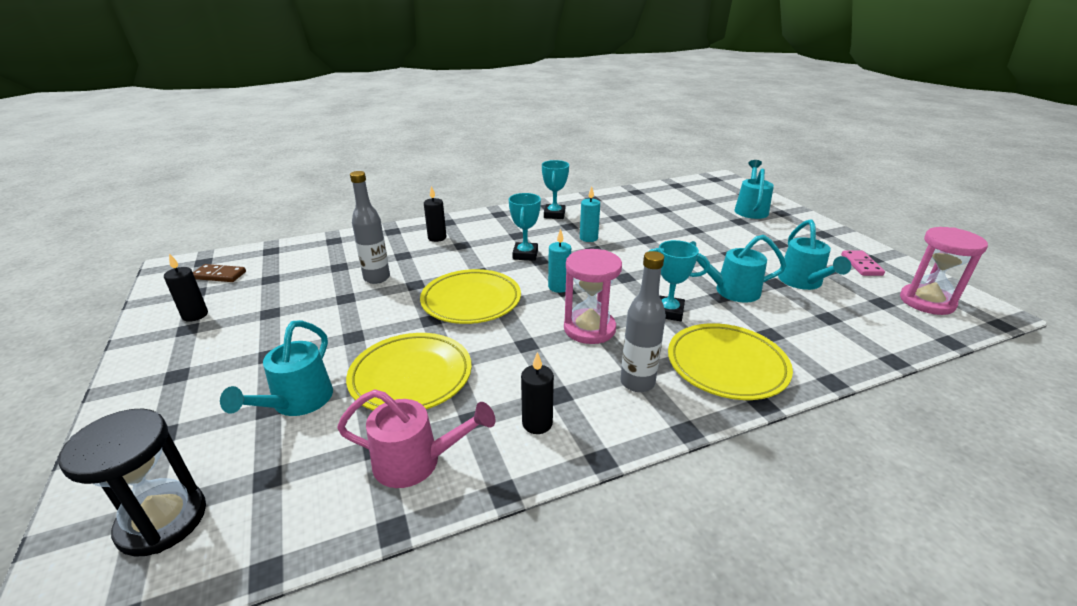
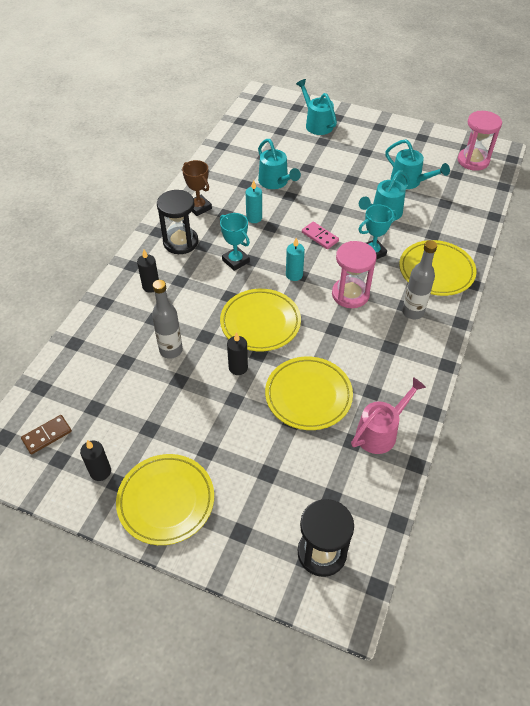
camera: 45 degrees left, 20 degrees up
turquoise watering can [220,320,333,416] -> turquoise watering can moved to [258,139,301,189]
black candle [521,352,554,434] -> black candle moved to [227,332,248,375]
turquoise trophy [542,160,569,219] -> brown trophy [182,160,212,216]
pink domino [841,251,885,276] -> pink domino moved to [302,222,339,249]
none -> yellow plate [116,454,214,545]
none -> black hourglass [157,190,198,254]

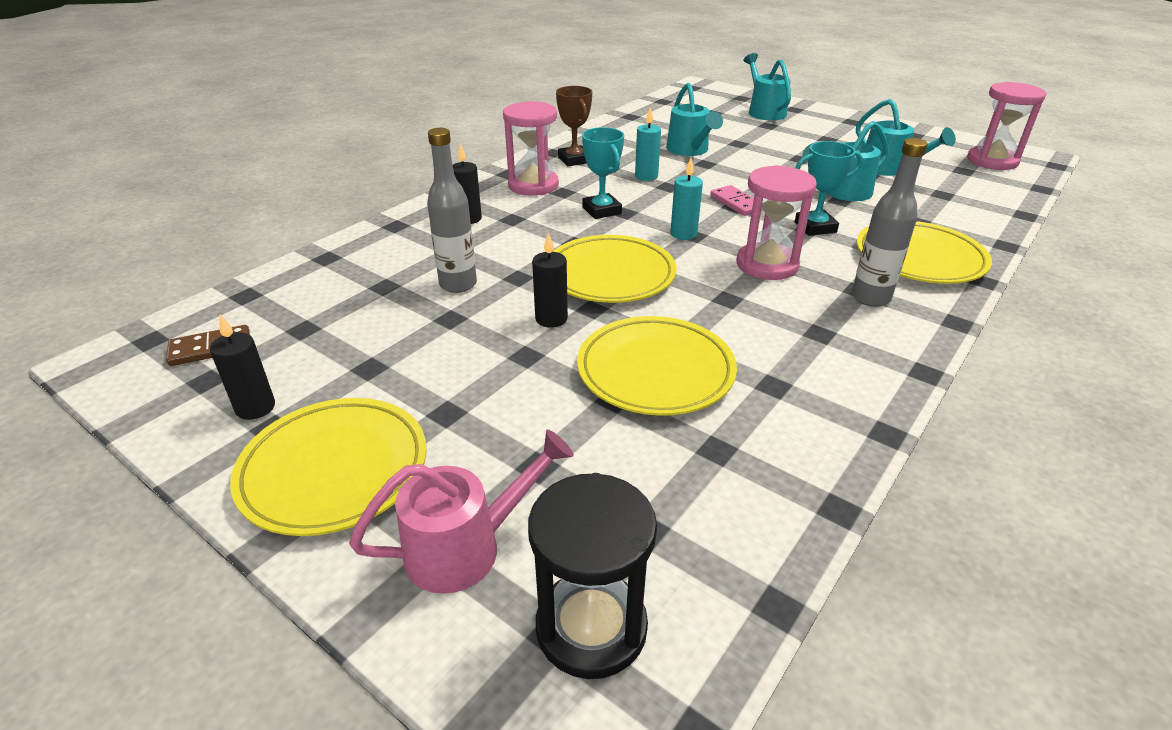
camera: 15 degrees right, 15 degrees down
black hourglass [157,190,198,254] -> pink hourglass [503,101,559,196]
pink watering can [351,377,426,454] -> pink watering can moved to [349,429,574,594]

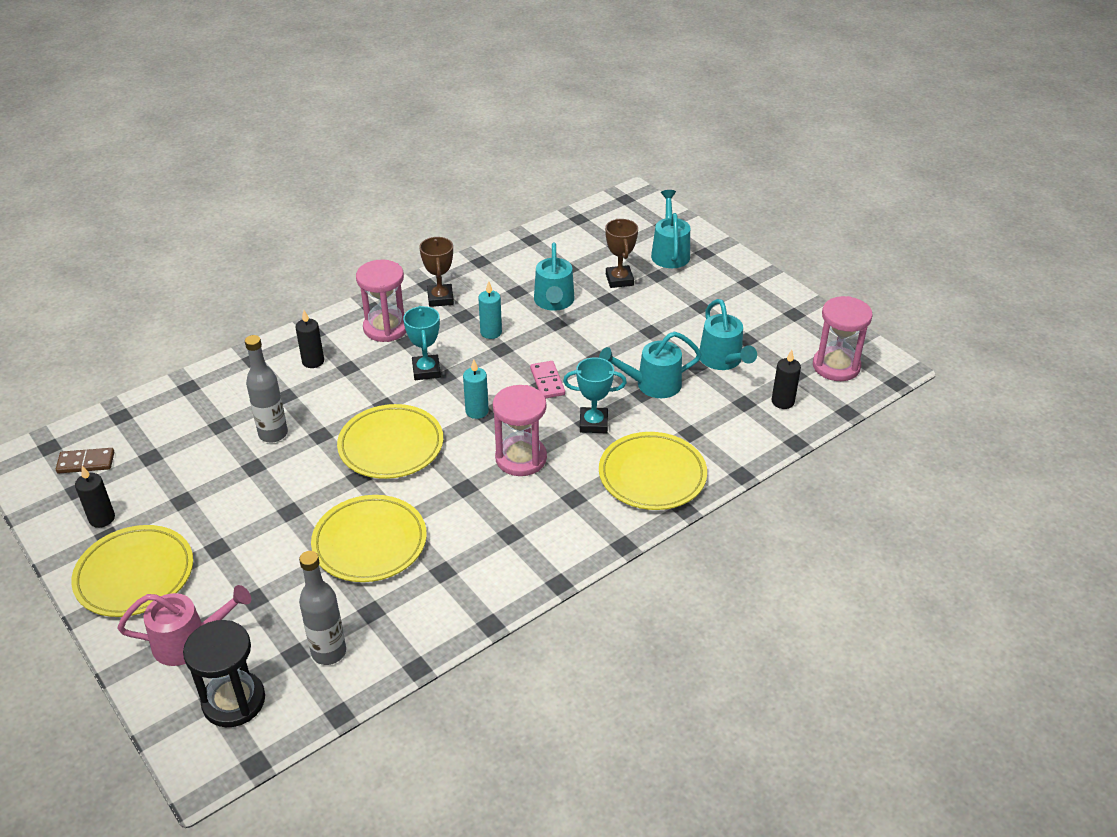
camera: 15 degrees right, 5 degrees up
black candle [532,232,568,328] -> black candle moved to [772,350,801,409]
grey bottle [851,138,928,307] -> grey bottle moved to [299,551,346,665]
none -> brown trophy [605,219,638,288]

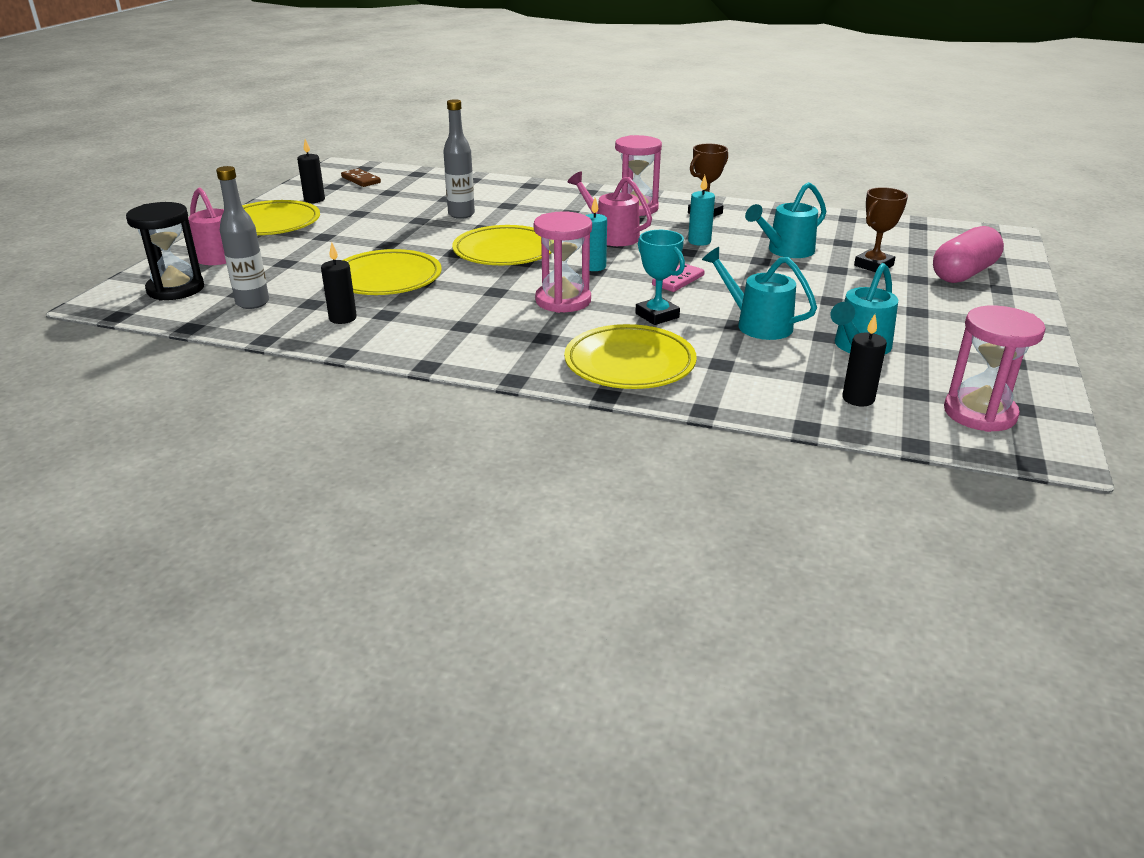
camera: 55 degrees right, 10 degrees down
black candle [295,310,324,368] -> black candle moved to [321,242,357,324]
turquoise trophy [403,306,441,380] -> pink watering can [568,172,652,246]
turquoise watering can [651,190,690,268] -> pink capsule [933,226,1004,283]

